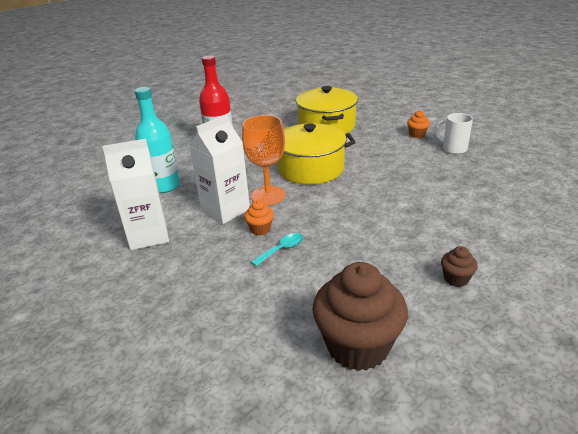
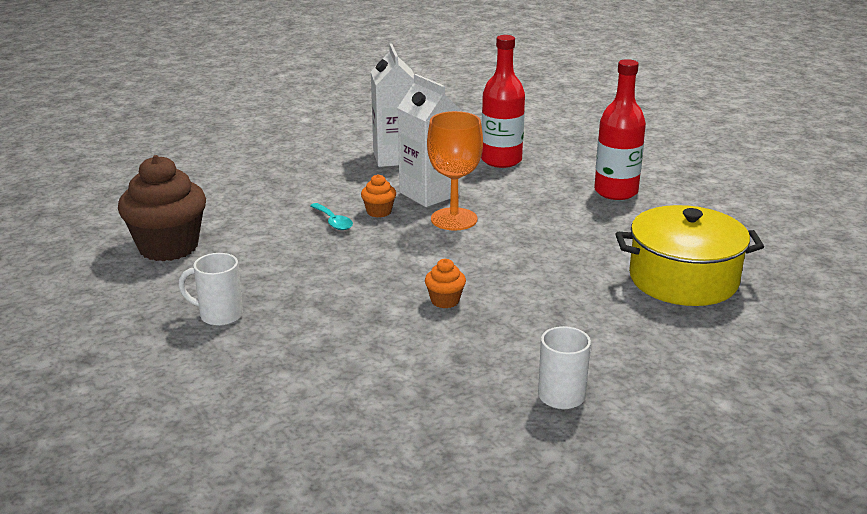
camera: 95 degrees right, 5 degrees down
turquoise bottle [135,87,180,193] -> red bottle [481,35,525,168]
yellow pot [277,123,356,184] -> none
orange cupcake [407,110,430,138] -> orange cupcake moved to [425,259,466,308]
brown cupcake [441,246,478,287] -> white mug [178,253,243,326]

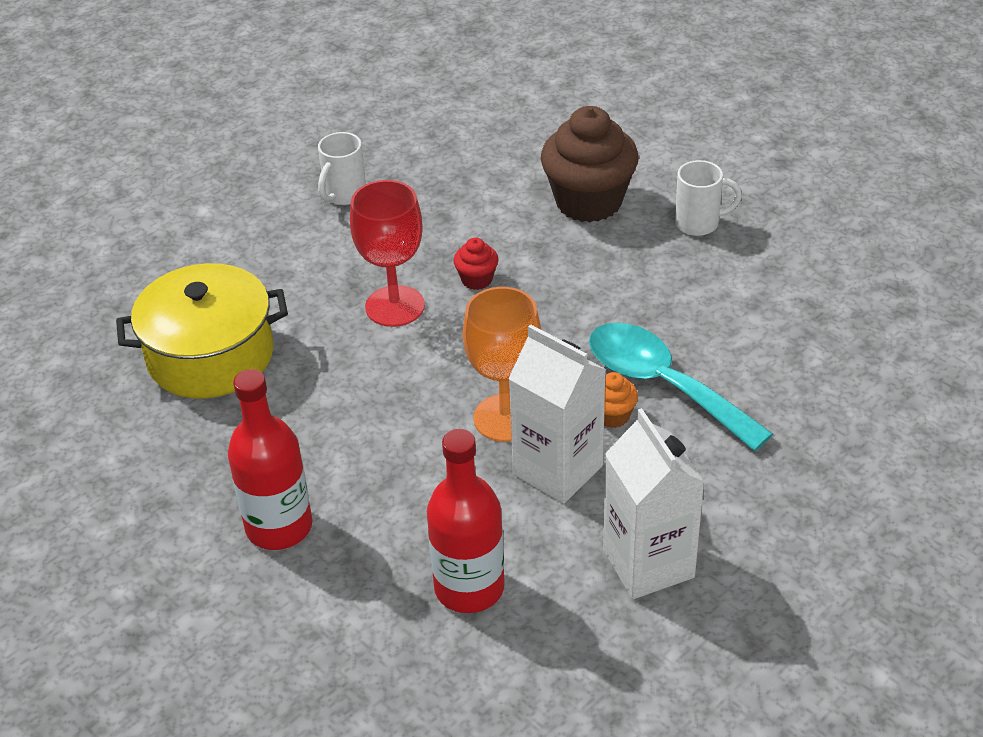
camera: 170 degrees right, 15 degrees up
brown cupcake [118,155,206,261] -> brown cupcake moved to [541,106,639,222]
turquoise spoon [310,203,353,230] -> turquoise spoon [589,322,773,451], size x2.24
orange cupcake [425,259,466,308] -> red cupcake [453,238,498,290]
none -> red goblet [350,180,425,327]

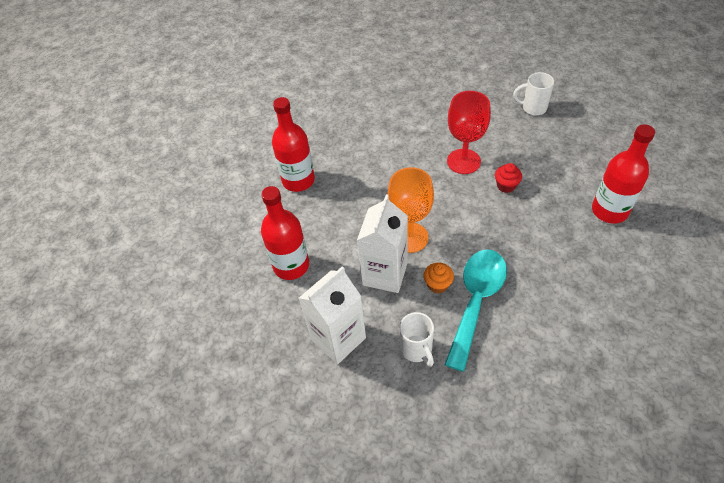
camera: 70 degrees right, 10 degrees up
yellow pot [116,263,288,399] -> none
brown cupcake [541,106,639,222] -> red bottle [592,124,655,224]
white mug [675,160,742,236] -> white mug moved to [400,312,434,367]

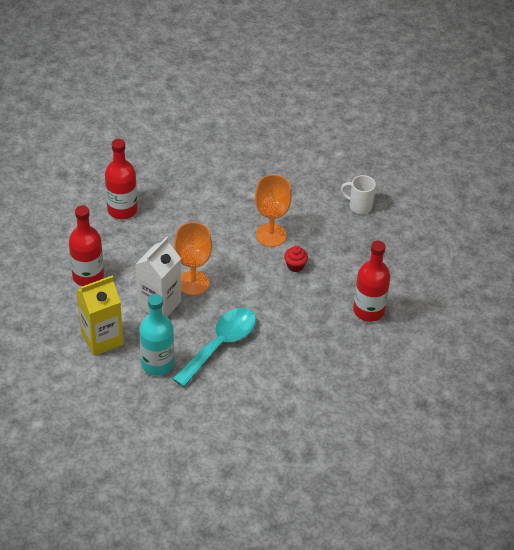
camera: 10 degrees right, 5 degrees down
white carton [298,266,366,364] -> yellow carton [77,276,123,356]
white mug [400,312,434,367] -> turquoise bottle [139,294,174,376]
orange cupcake [424,263,454,293] -> none
red goblet [447,91,491,174] -> orange goblet [255,175,292,247]

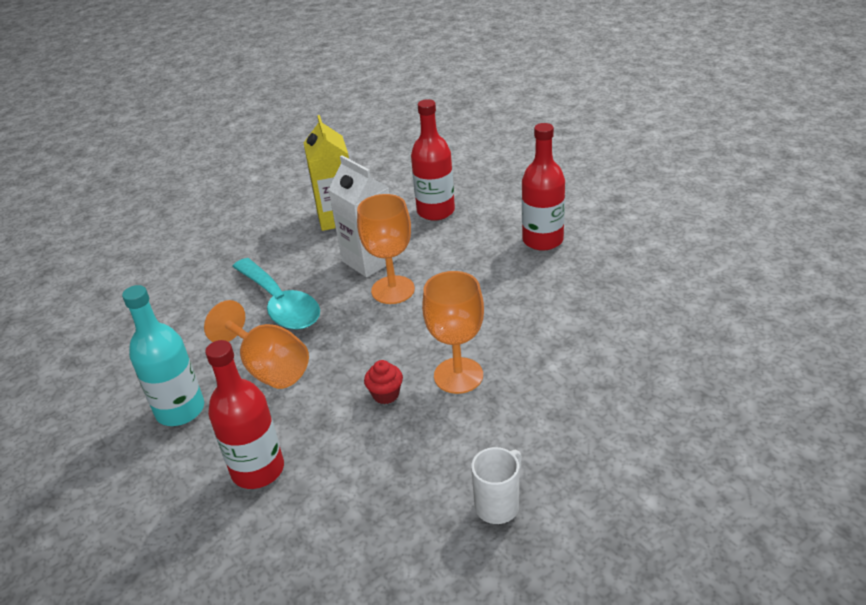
camera: 110 degrees right, 10 degrees down
turquoise bottle [139,294,174,376] -> turquoise bottle moved to [122,285,204,426]
none -> orange goblet [204,300,309,389]

